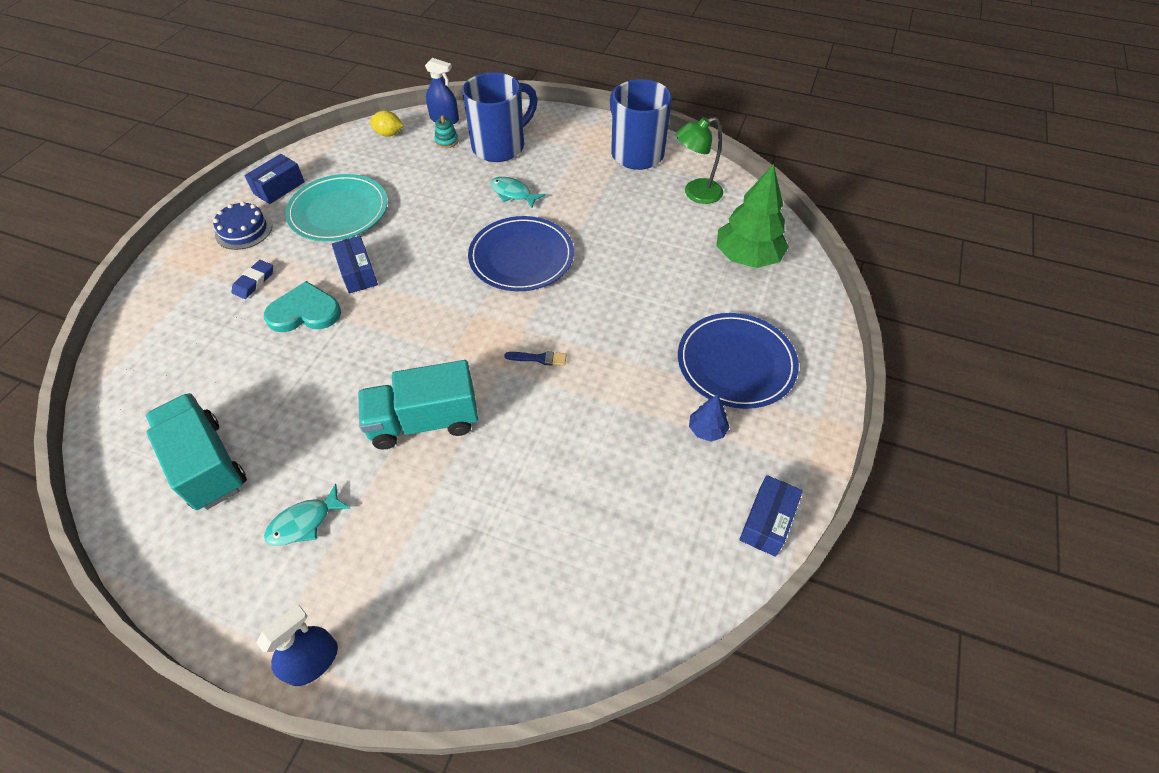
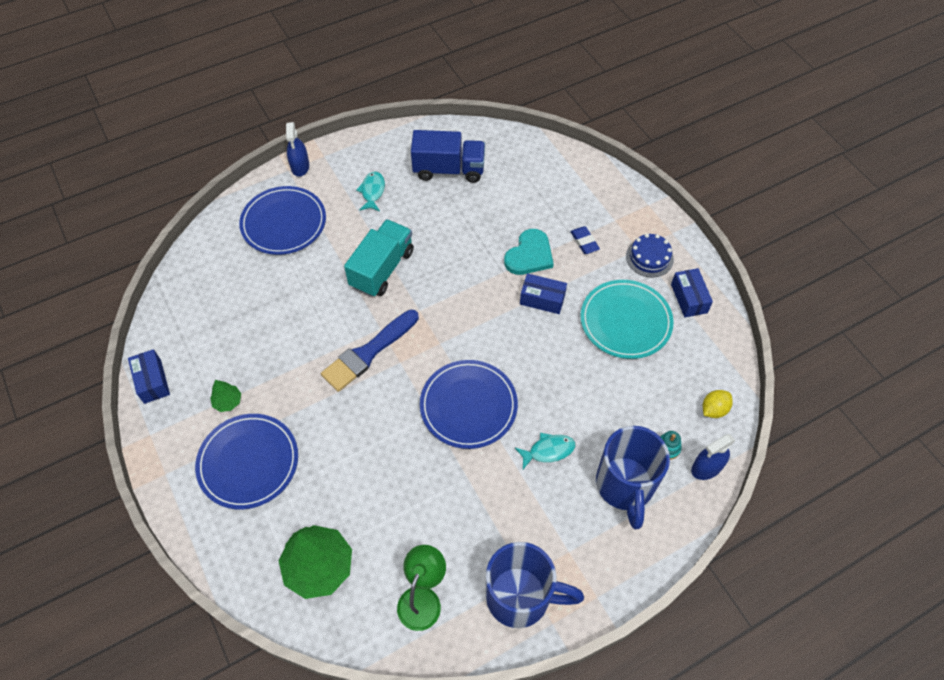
camera: 130 degrees right, 5 degrees up
turquoise truck [146,393,247,510] -> blue truck [411,130,485,183]
blue brush [504,351,567,366] -> blue brush [321,310,419,392], size x2.36
blue tree [689,394,730,442] -> green tree [210,380,241,412]
none -> blue plate [239,186,326,255]

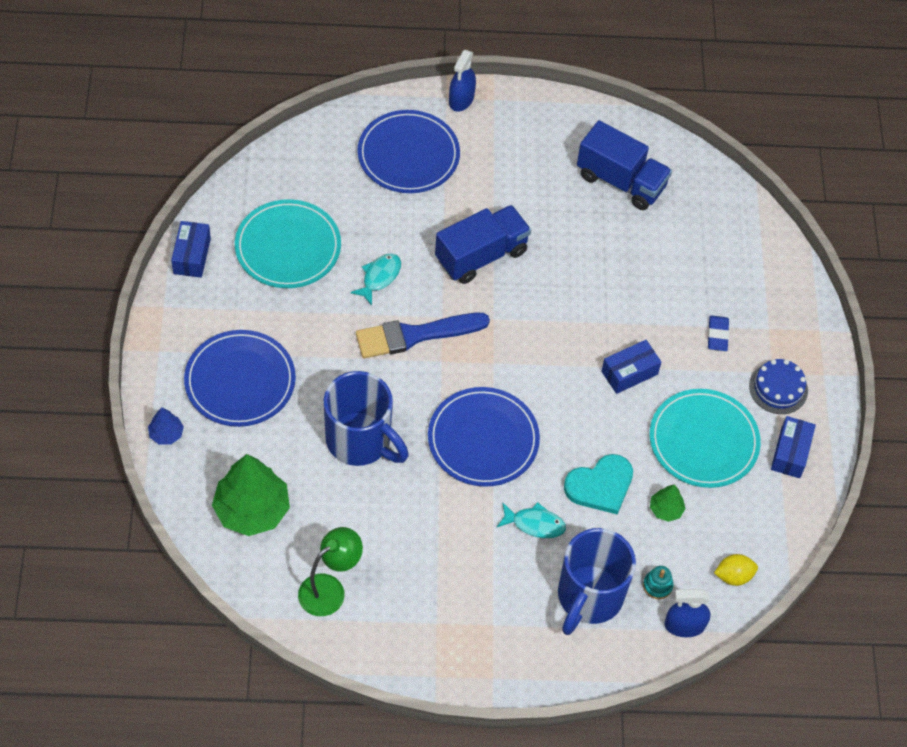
camera: 25 degrees right, 0 degrees up
green tree [210,380,241,412] -> green tree moved to [650,484,686,522]
turquoise truck [344,219,414,297] -> blue truck [435,205,531,284]
turquoise fish [356,171,385,211] -> turquoise fish moved to [350,254,401,305]
blue mug [486,542,584,628] -> blue mug moved to [324,371,409,466]
turquoise heart [504,229,554,275] -> turquoise heart moved to [564,454,633,515]
blue box [520,273,567,314] -> blue box turned 75 degrees counterclockwise [601,340,661,394]
none -> blue tree [148,407,184,444]
none -> turquoise plate [235,199,341,288]

